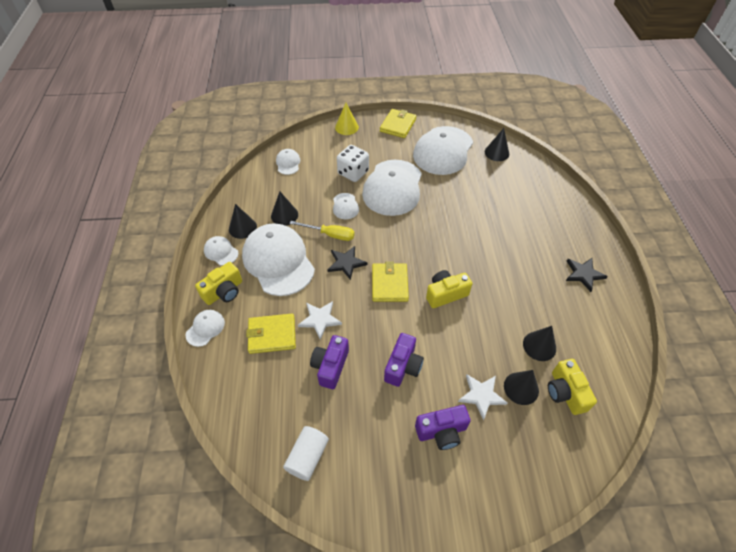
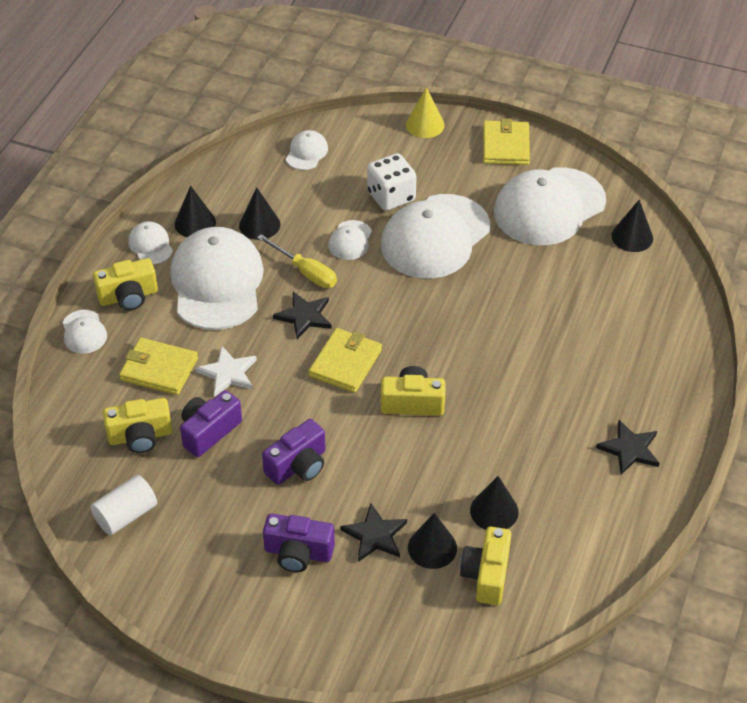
camera: 25 degrees right, 5 degrees down
white cap [185,310,225,347] -> white cap turned 105 degrees clockwise [63,310,107,354]
yellow wallet [380,109,416,138] -> yellow wallet turned 45 degrees counterclockwise [483,119,530,165]
white star [458,374,507,420] -> black star [340,503,407,562]
none -> yellow camera [103,398,173,453]

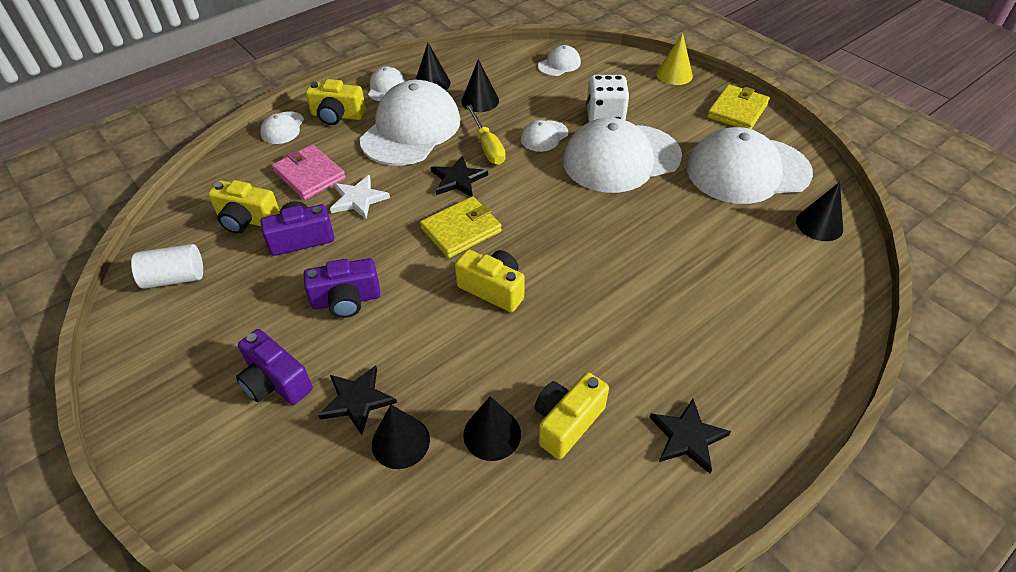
camera: 30 degrees right, 0 degrees up
yellow wallet [119,338,198,395] -> pink wallet [272,145,346,200]
yellow camera [460,527,511,605] -> yellow camera moved to [535,372,609,459]

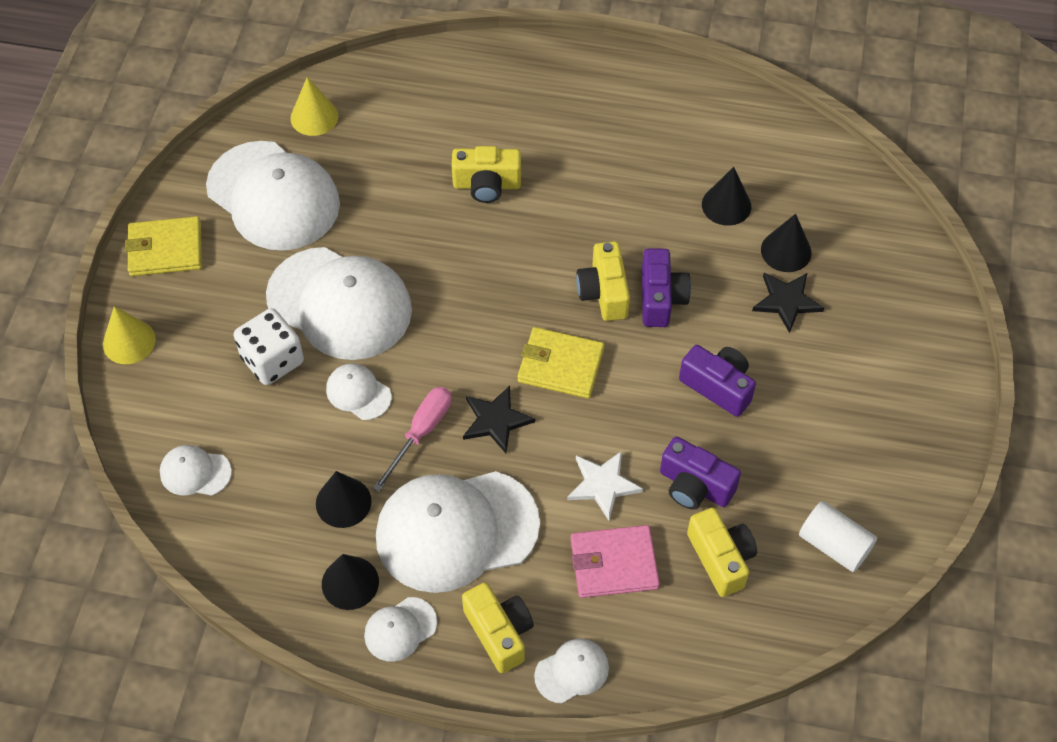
camera: 130 degrees left, 10 degrees up
purple camera [236,329,313,405] -> purple camera moved to [642,248,691,327]
pink wallet [272,145,346,200] -> pink wallet turned 75 degrees clockwise [571,525,660,598]
yellow screwdriver [466,105,506,165] -> pink screwdriver [373,387,452,492]
white cap [521,120,568,152] -> white cap turned 150 degrees counterclockwise [326,363,392,420]
yellow camera [535,372,609,459] -> yellow camera moved to [452,146,521,203]
black star [649,399,731,474] -> none
black cone [796,182,843,241] -> yellow cone [290,77,338,136]

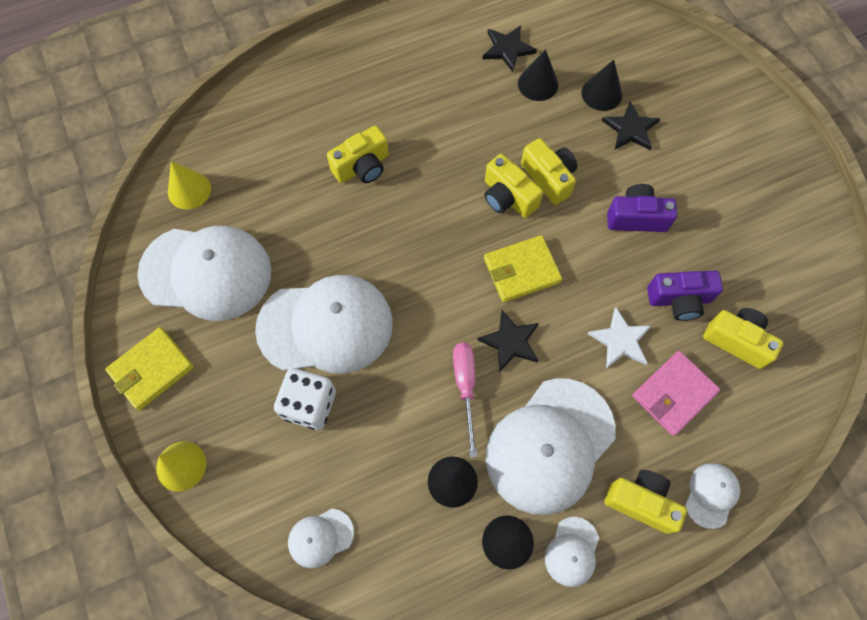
camera: 35 degrees left, 10 degrees up
white cap [326,363,392,420] -> none
purple camera [642,248,691,327] -> yellow camera [521,138,577,205]
white cylinder [799,501,877,572] -> none
none -> black star [482,25,537,72]

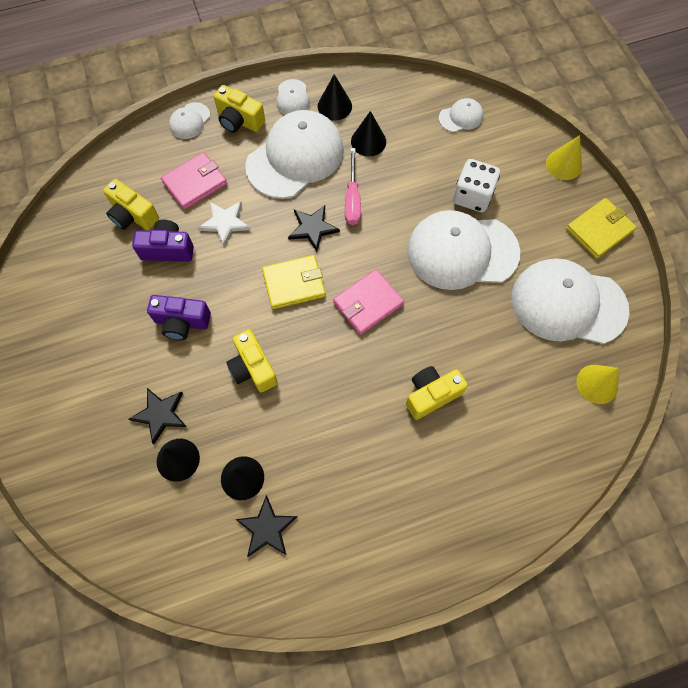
camera: 175 degrees left, 0 degrees up
yellow camera [485,154,543,218] -> none
white cap [545,517,599,587] -> white cap turned 150 degrees clockwise [276,79,310,115]
none -> pink wallet [333,269,404,335]

